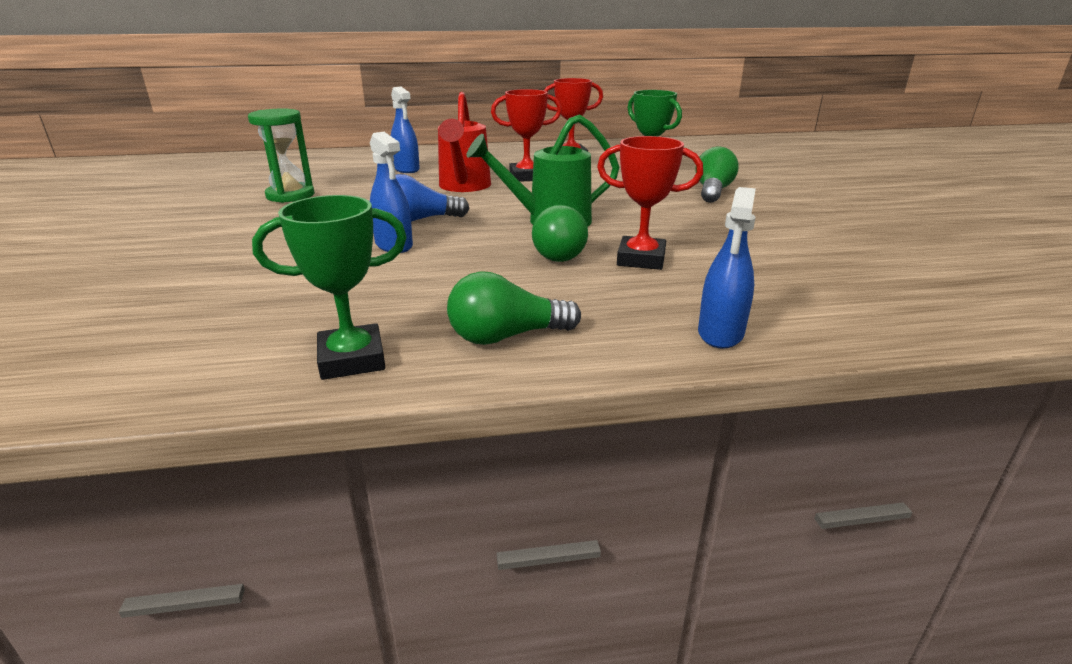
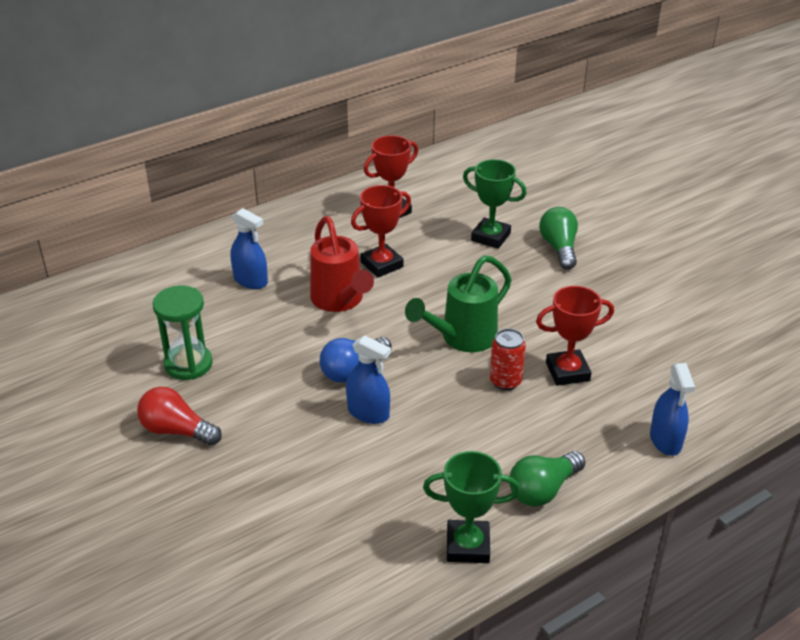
camera: 25 degrees left, 10 degrees up
green trophy [252,195,407,380] -> green trophy turned 45 degrees clockwise [423,451,521,563]
green light bulb [532,205,588,262] -> red can [490,329,526,391]
none -> red light bulb [137,387,222,446]

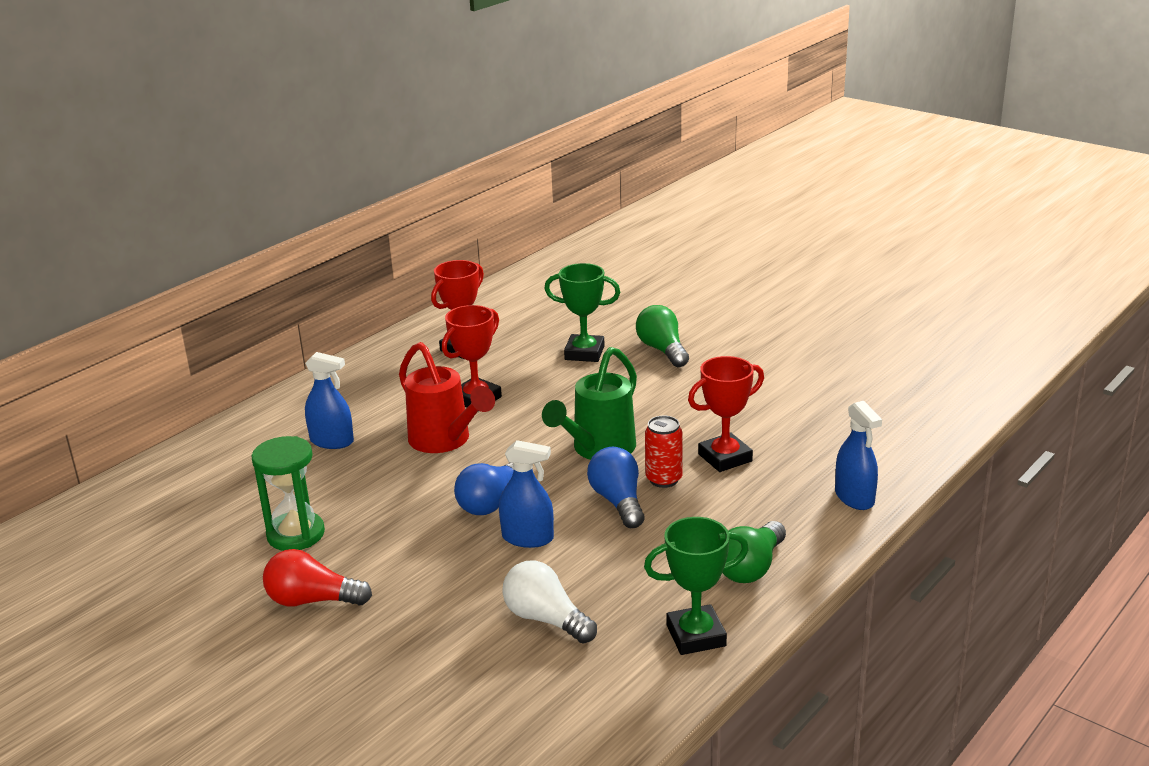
camera: 15 degrees left, 10 degrees down
none -> white light bulb [502,560,597,643]
none -> blue light bulb [587,447,645,528]

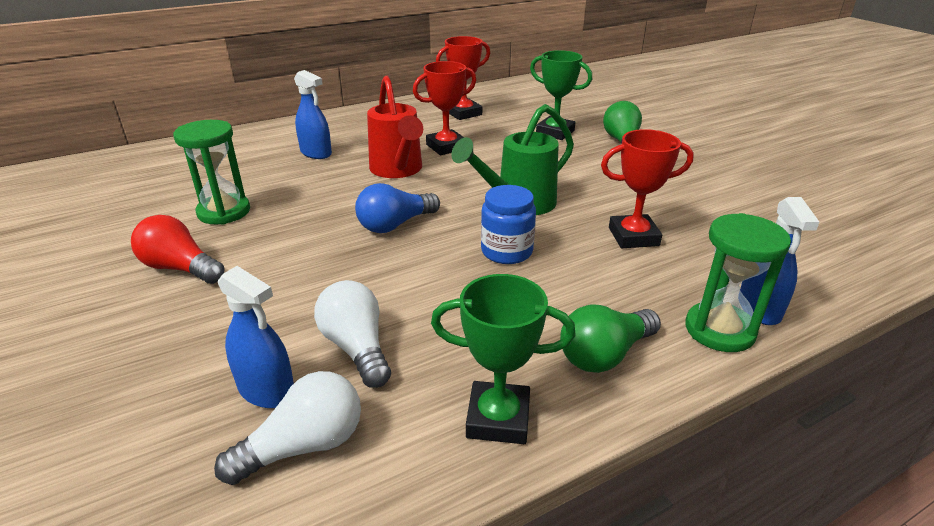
camera: 20 degrees right, 5 degrees up
blue spray bottle [499,440,554,548] -> blue spray bottle moved to [218,266,294,408]
blue light bulb [587,447,645,528] -> blue jar [481,185,536,264]
red can [645,416,682,488] -> none
none -> white light bulb [214,371,361,485]
none -> green hourglass [685,213,791,352]

